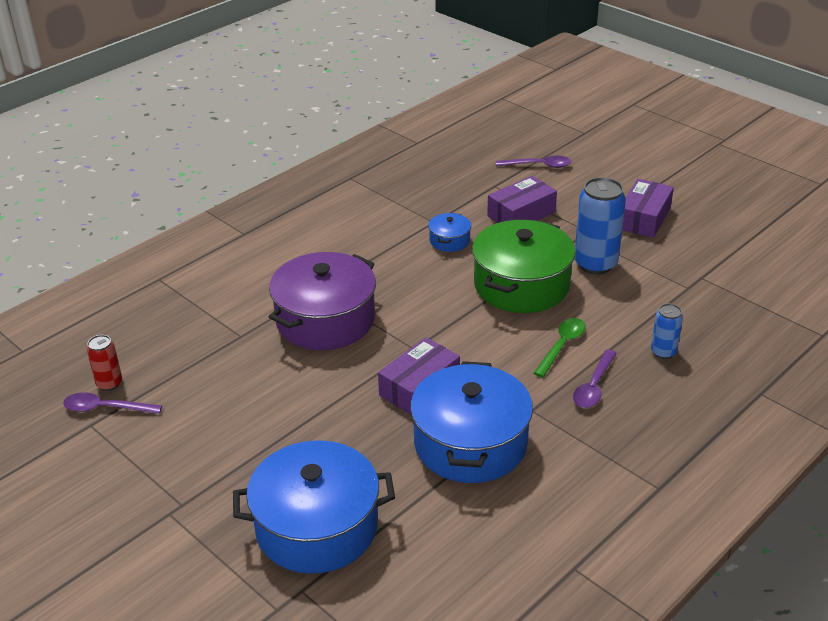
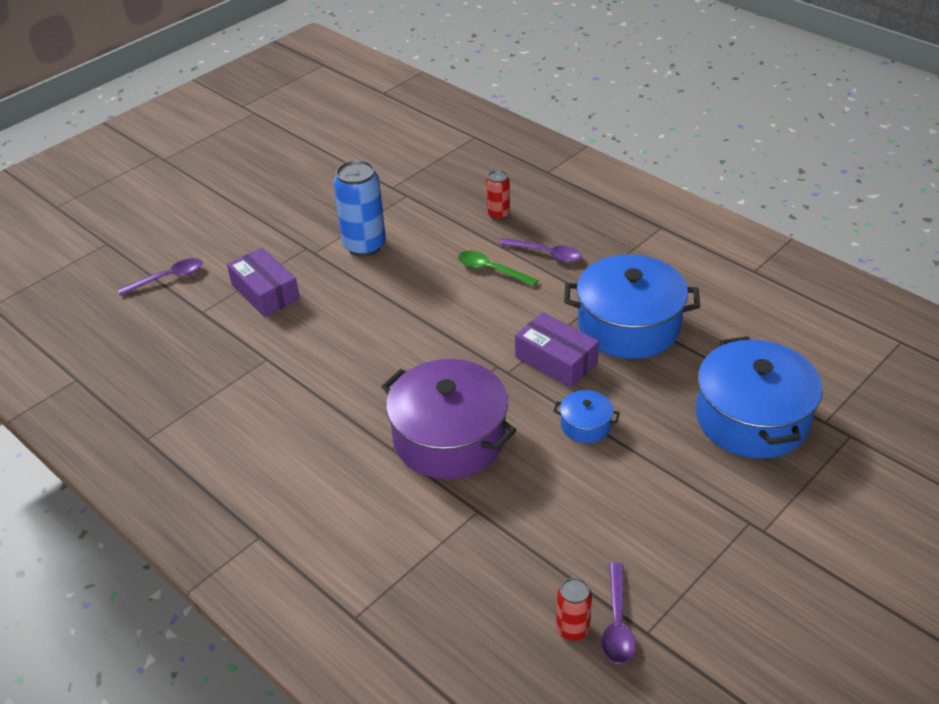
camera: 90 degrees left, 5 degrees up
blue pot [428,213,471,252] -> blue pot moved to [553,390,620,443]
green pot [472,220,576,313] -> none
purple spoon [496,156,571,168] -> purple spoon turned 60 degrees clockwise [117,258,203,296]
purple box [622,179,674,238] -> none
blue can [651,304,683,359] -> red can [486,170,510,220]

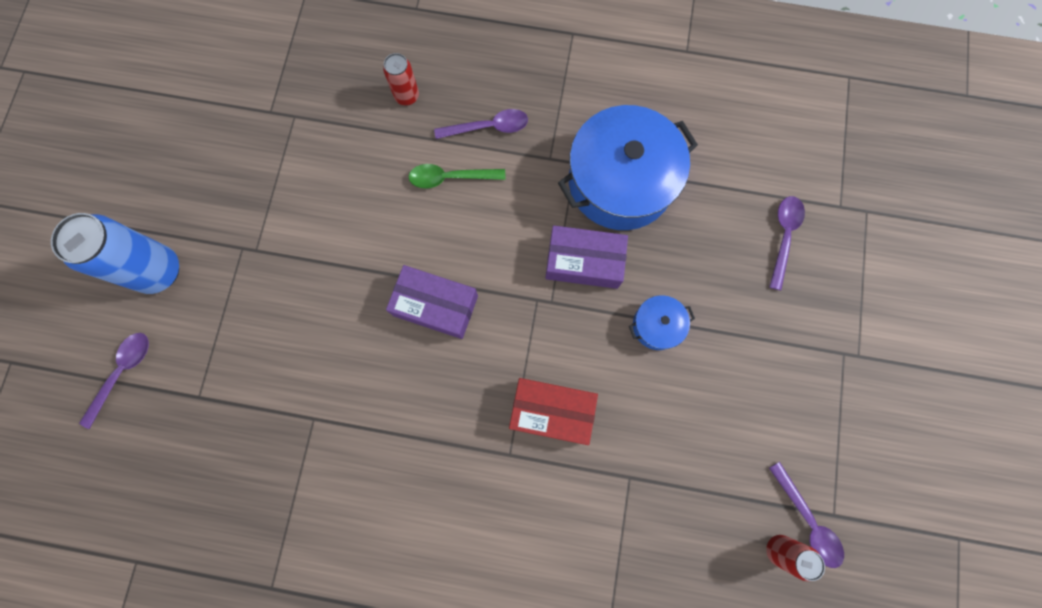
camera: 35 degrees left, 35 degrees up
purple box [227,247,300,317] -> purple box moved to [386,265,478,339]
blue can [334,160,386,257] -> blue can moved to [51,213,179,294]
purple pot [381,359,516,479] -> red box [509,378,598,445]
blue pot [696,336,823,459] -> purple spoon [769,196,805,290]

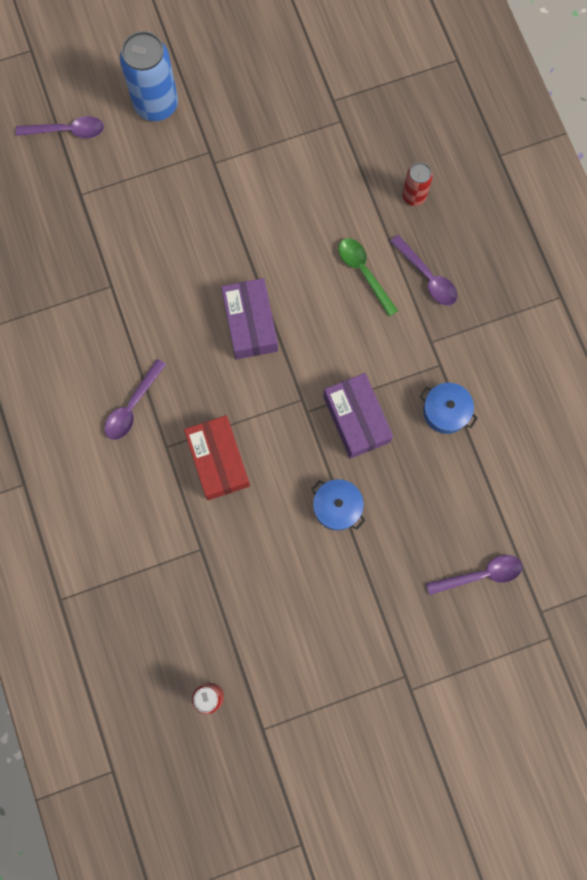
camera: 60 degrees right, 0 degrees up
blue pot [558,105,698,230] -> blue pot [420,383,478,434], size x0.45
purple spoon [769,462,844,568] -> purple spoon moved to [105,359,166,440]

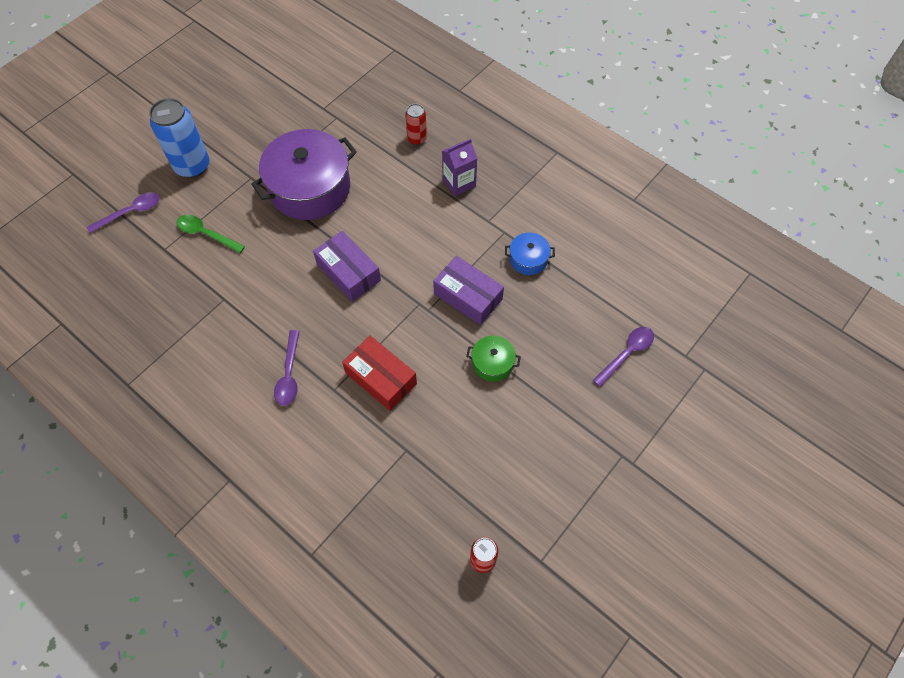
camera: 30 degrees left, 15 degrees down
blue pot [311,479,366,531] -> green pot [466,335,521,381]
green spoon [338,238,398,316] -> green spoon moved to [177,215,245,253]
purple spoon [390,235,458,306] -> purple carton [442,139,478,196]
none -> purple pot [251,129,357,220]

